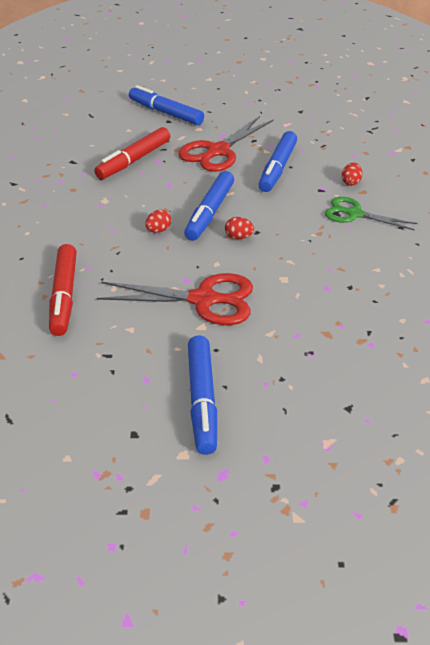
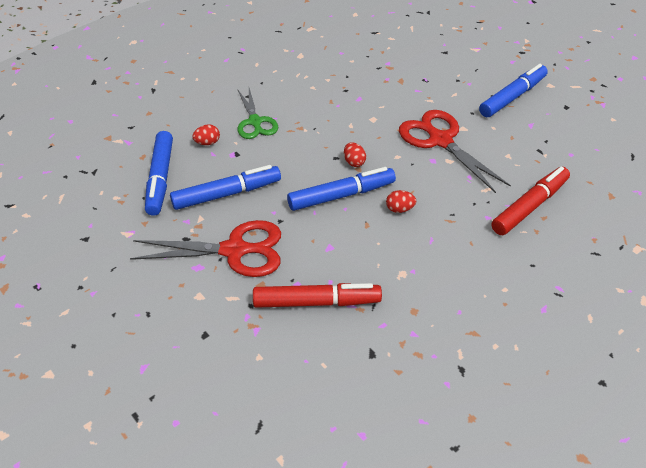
camera: 130 degrees left, 5 degrees up
blue marker [129,85,204,125] -> blue marker moved to [145,131,173,216]

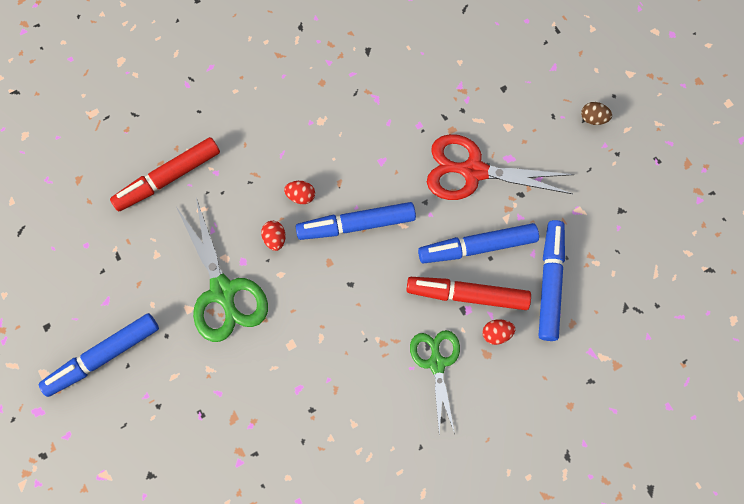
camera: 170 degrees left, 25 degrees up
red marker [253,283,382,308] -> red marker moved to [406,277,531,310]
red egg [344,142,366,167] -> red egg moved to [261,221,286,251]
red scissors [399,110,511,193] -> green scissors [177,198,268,342]
none -> brown egg [581,102,612,125]

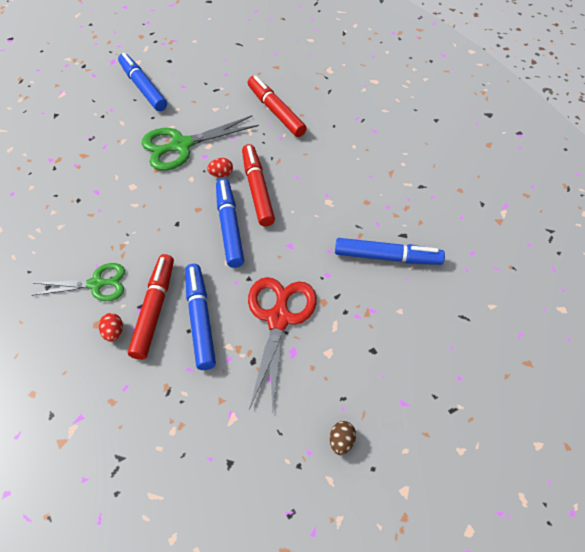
camera: 90 degrees right, 15 degrees down
red egg [284,181,315,204] -> red marker [242,144,275,227]
blue marker [539,220,565,341] -> blue marker moved to [335,238,445,265]

